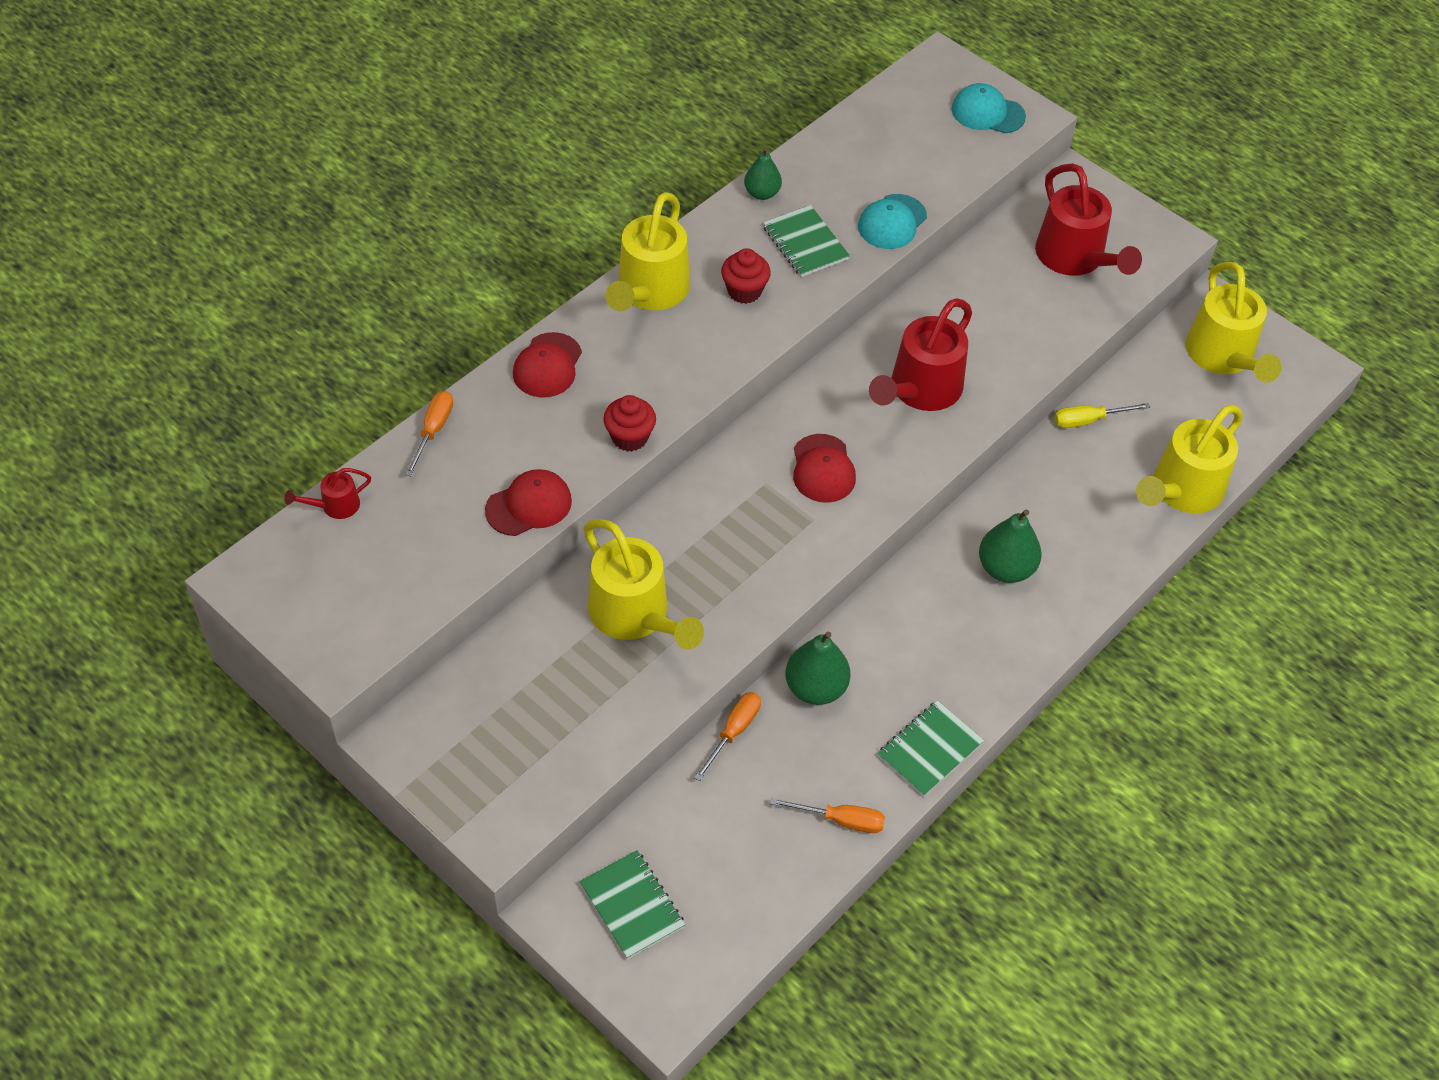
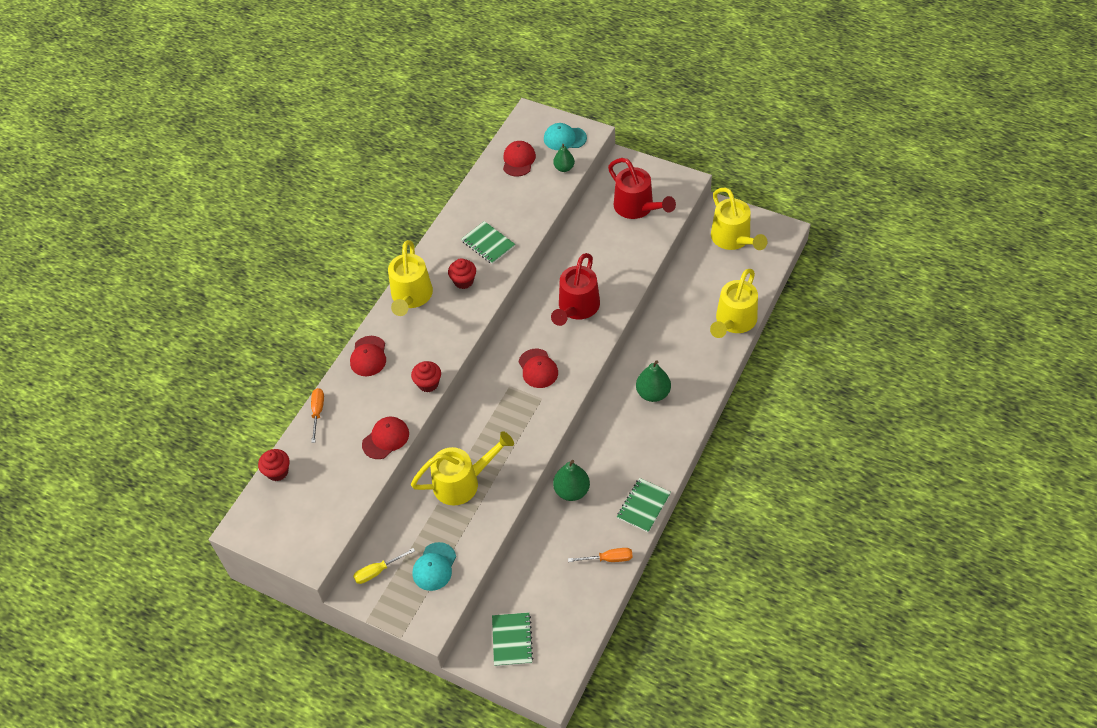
camera: 10 degrees left, 0 degrees up
red watering can [284,468,371,519] -> red cupcake [258,449,290,481]
green notebook [579,850,685,959] -> green notebook turned 45 degrees clockwise [492,612,534,666]
yellow watering can [584,519,704,650] -> yellow watering can turned 60 degrees counterclockwise [411,431,514,505]
orange screwdriver [694,692,761,781] -> none
green pear [744,148,782,200] -> green pear moved to [553,144,575,172]
turquoise cap [858,194,927,249] -> turquoise cap moved to [413,542,456,591]
yellow screwdriver [1054,403,1150,428] -> yellow screwdriver moved to [353,548,415,584]
none -> red cap [503,141,536,176]

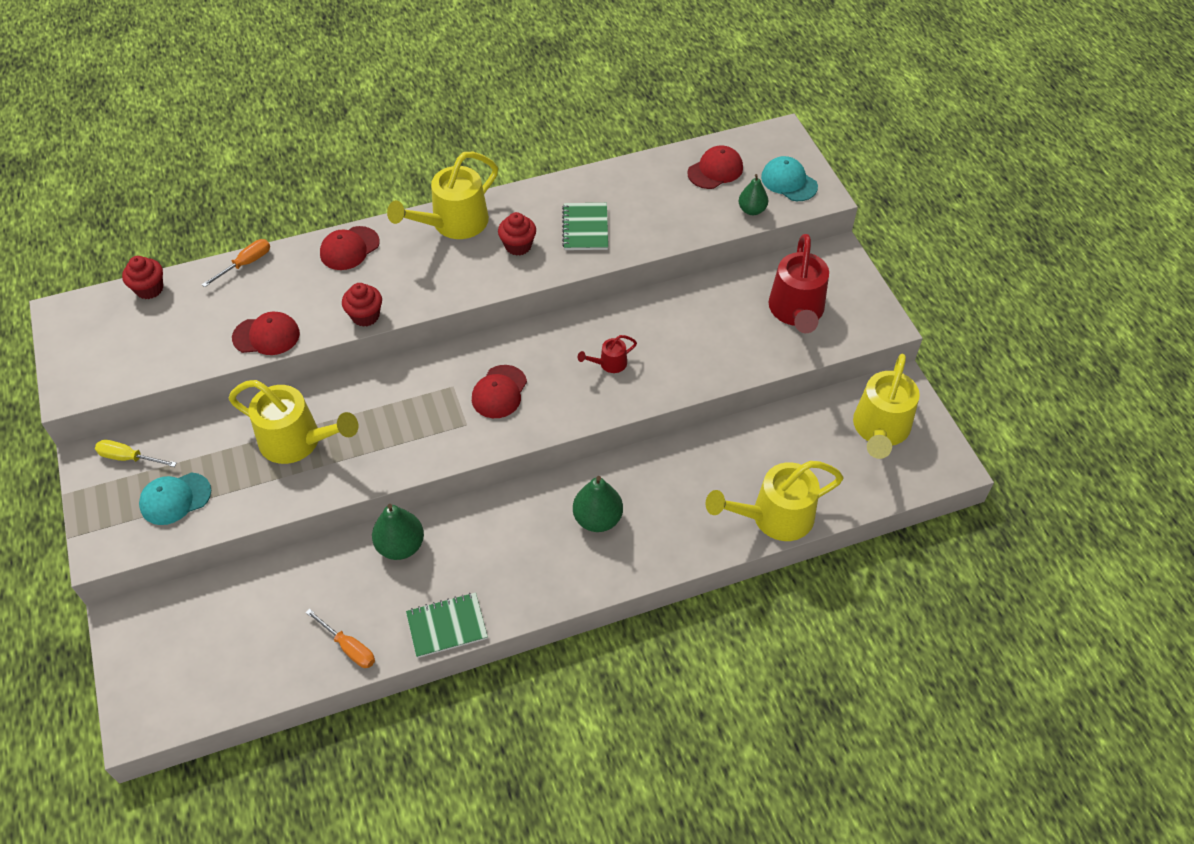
camera: 40 degrees right, 0 degrees up
green notebook [492,612,534,666] -> none
red watering can [551,253,600,326] -> red watering can [578,335,637,373], size x0.47

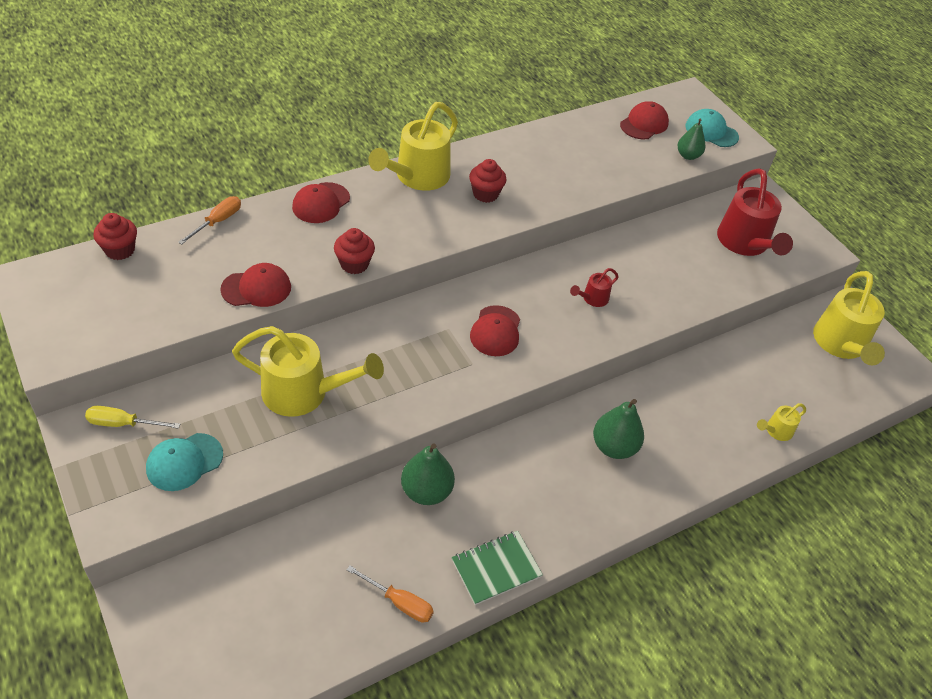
camera: 15 degrees left, 5 degrees down
green notebook [562,203,608,250] -> none
yellow watering can [705,461,844,541] -> yellow watering can [757,403,806,441], size x0.47

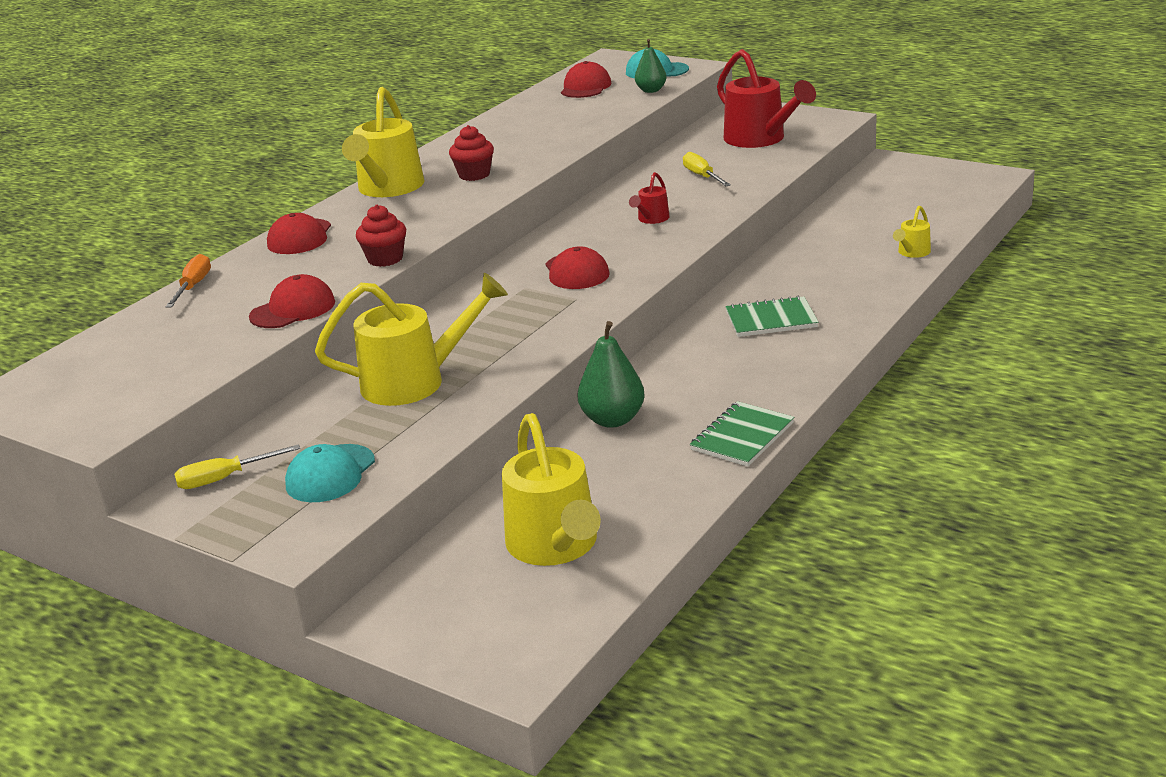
camera: 20 degrees left, 20 degrees down
red cupcake [93,213,137,260] -> none
orange screwdriver [347,566,434,622] -> none
green pear [593,399,644,459] -> green notebook [726,296,818,337]
yellow watering can [813,271,885,365] -> yellow watering can moved to [502,413,601,566]
none -> yellow screwdriver [683,152,731,186]

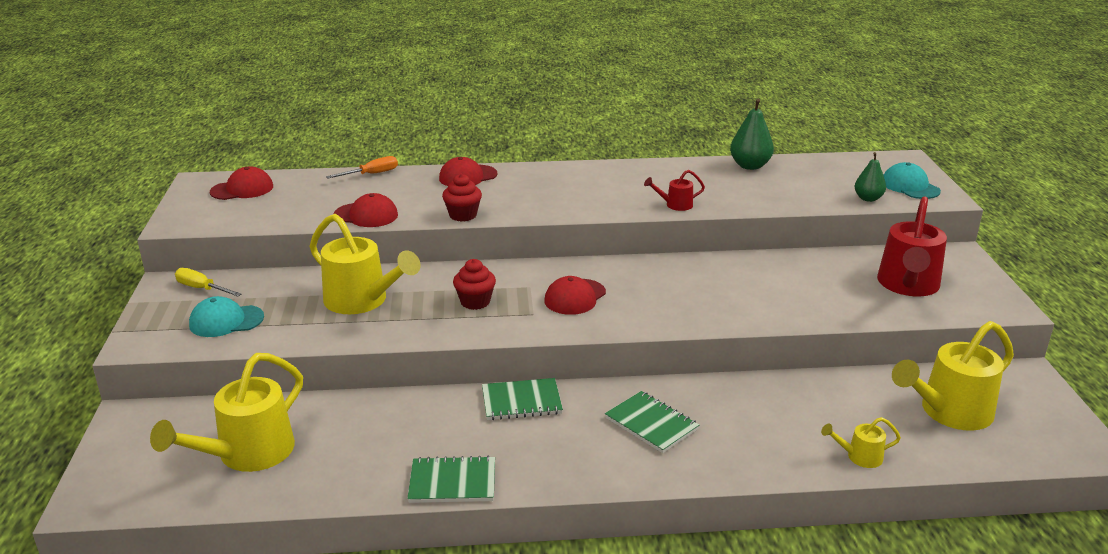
camera: 50 degrees right, 0 degrees up
yellow watering can [342,87,424,197] -> yellow watering can moved to [892,321,1014,431]
red cupcake [449,125,494,181] -> red cupcake moved to [453,259,496,310]
red cap [561,61,611,98] -> red cap moved to [210,167,273,200]
green pear [578,321,644,428] -> green pear moved to [730,99,774,170]
red watering can [629,172,670,224] -> red watering can moved to [644,170,705,211]
yellow screwdriver [683,152,731,186] -> none
none -> green notebook [482,378,563,420]

